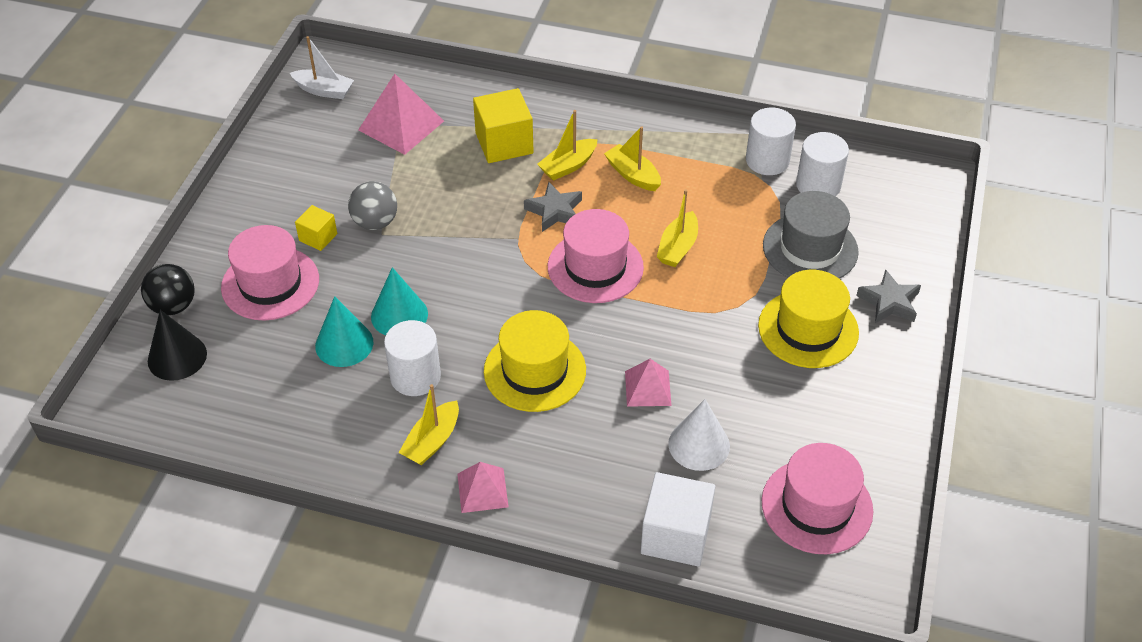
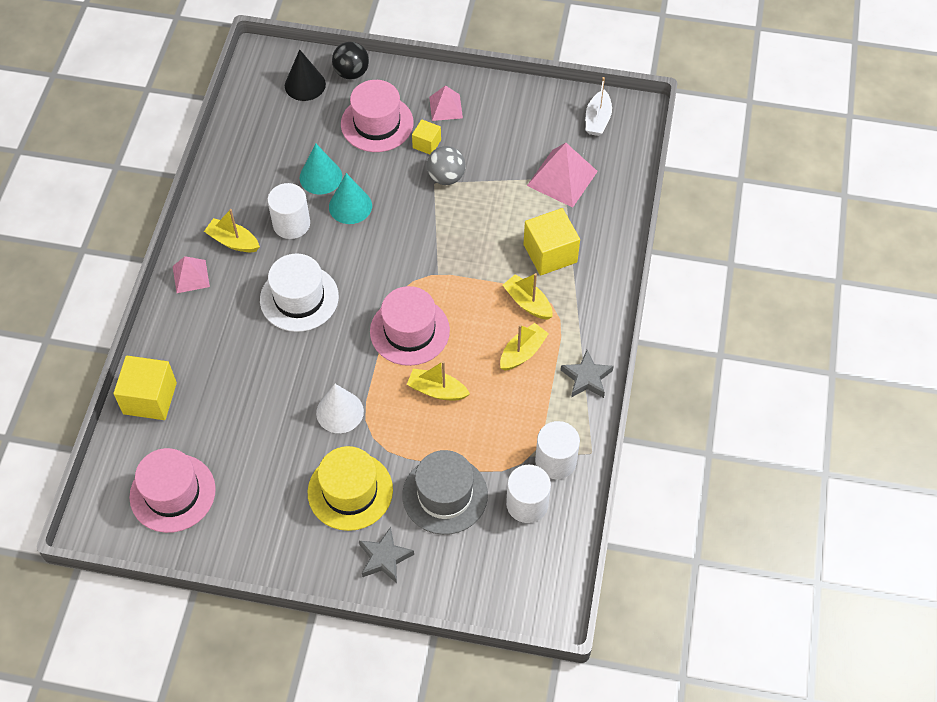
camera: 85 degrees right, 10 degrees up
yellow hat [484,310,586,412] -> white hat [260,253,339,332]
grey star [524,182,582,232] -> grey star moved to [561,350,614,398]
pink pyramid [625,359,672,407] -> pink pyramid moved to [429,85,463,121]
white cube [641,472,716,567] -> yellow cube [113,356,177,420]
white cone [668,399,730,471] -> white cone moved to [316,384,364,433]

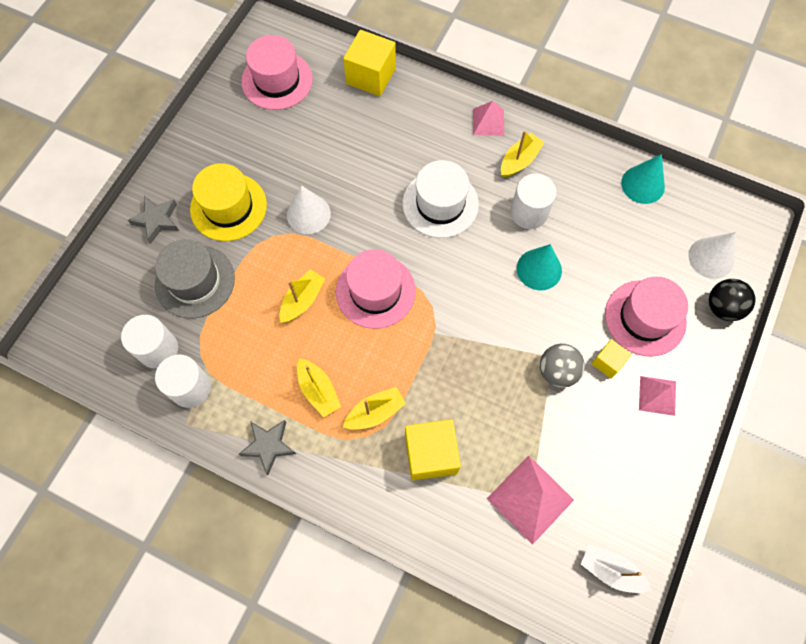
camera: 105 degrees right, 10 degrees up
black cone [285,49,326,101] -> white cone [689,232,736,279]
turquoise cone [300,143,342,194] -> turquoise cone moved to [621,154,665,204]

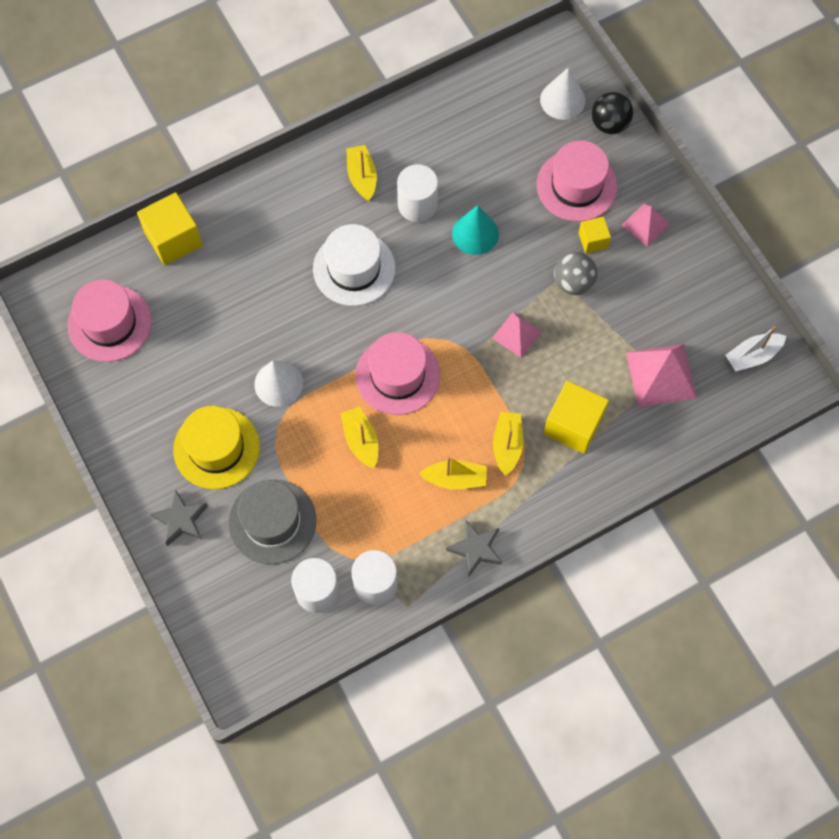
camera: 55 degrees left, 0 degrees up
pink pyramid [473,101,504,136] -> pink pyramid moved to [492,312,542,358]
turquoise cone [621,154,665,204] -> none

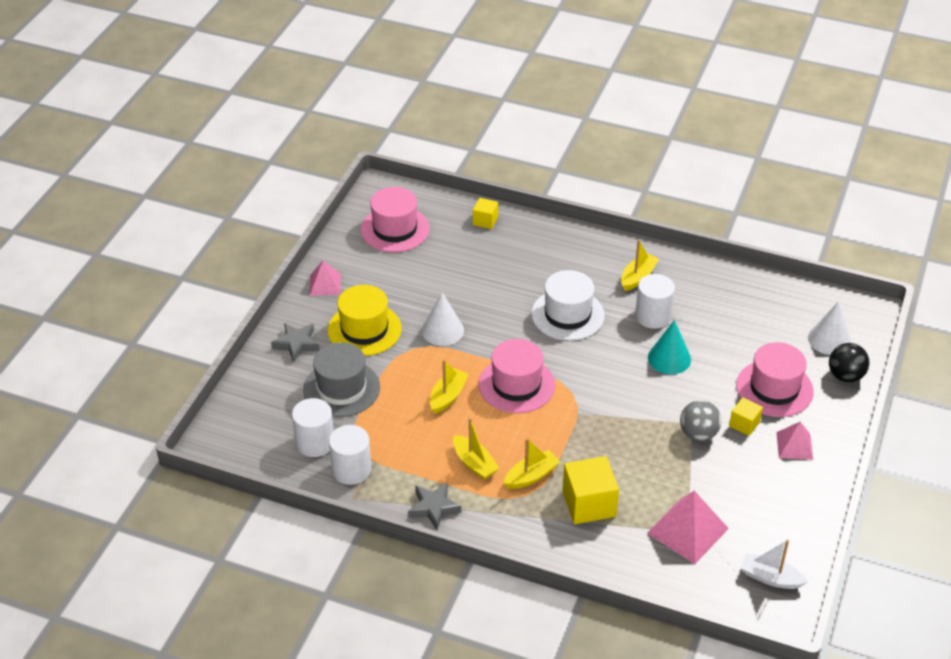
camera: 50 degrees right, 25 degrees down
yellow cube [137,192,203,266] -> yellow cube [473,198,498,229], size x0.55
pink pyramid [492,312,542,358] -> pink pyramid moved to [310,261,341,296]

